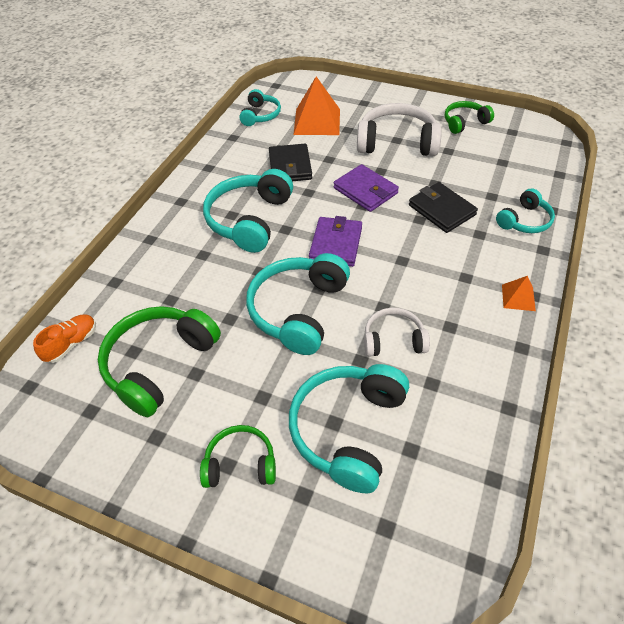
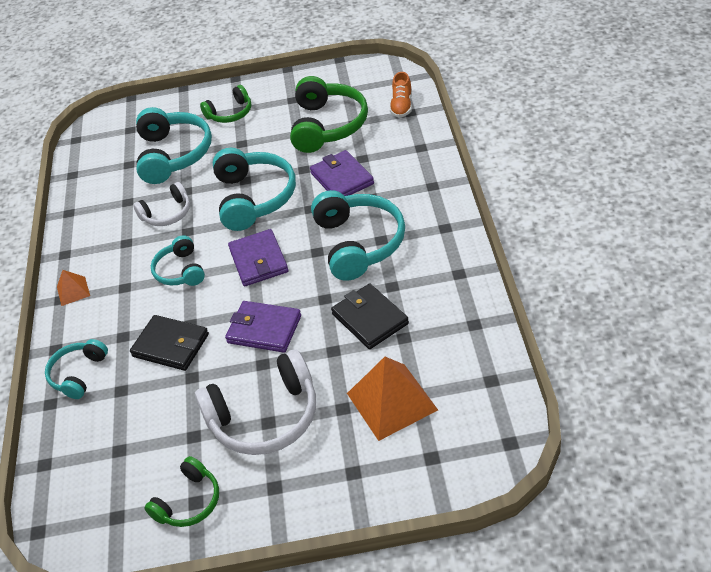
camera: 155 degrees right, 5 degrees down
turquoise headphones [239,89,281,126] -> turquoise headphones moved to [151,235,205,286]
none -> purple wallet [310,150,374,196]

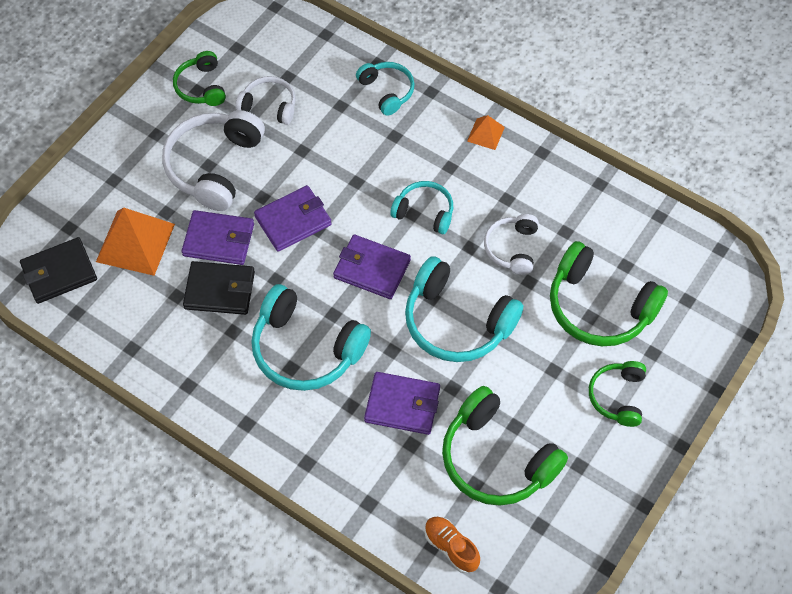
camera: 125 degrees right, 15 degrees up
black wallet [130,315,209,371] -> black wallet moved to [20,237,97,304]
turquoise headphones [136,107,212,184] -> green headphones [550,241,668,346]
none -> purple wallet [182,210,254,265]
none -> white headphones [235,76,296,125]

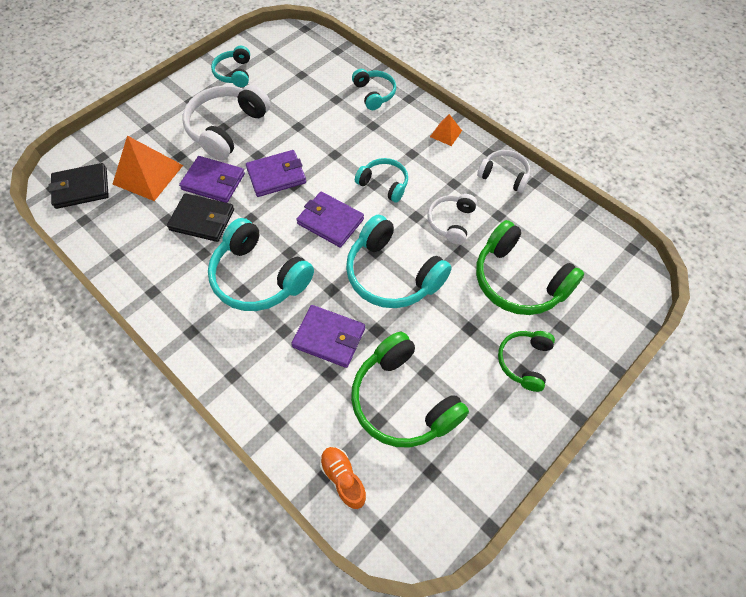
camera: 10 degrees right, 0 degrees up
green headphones [173,51,226,106] -> turquoise headphones [211,46,250,87]
white headphones [235,76,296,125] -> white headphones moved to [477,150,530,193]

